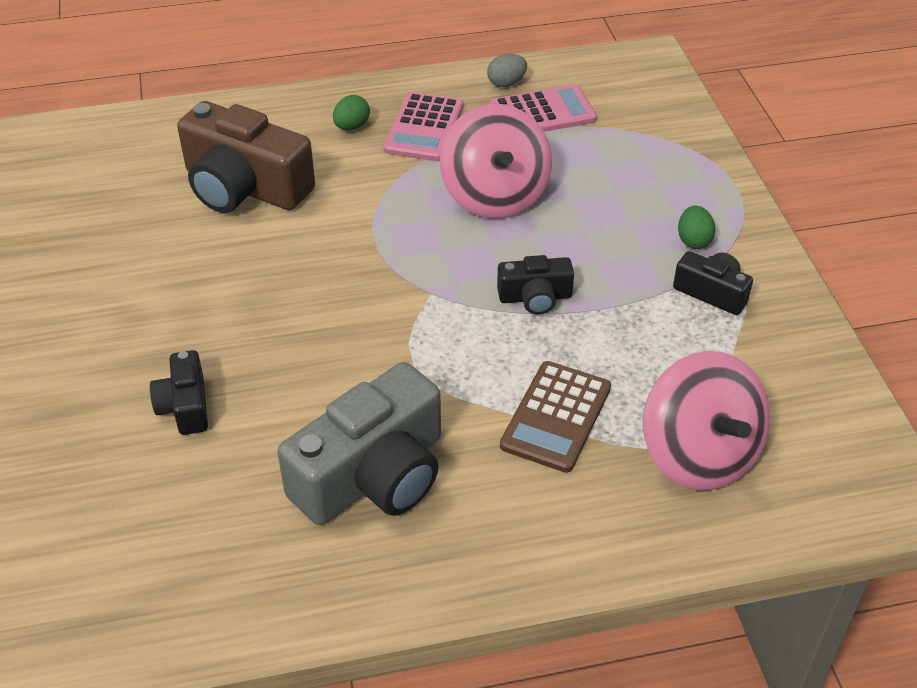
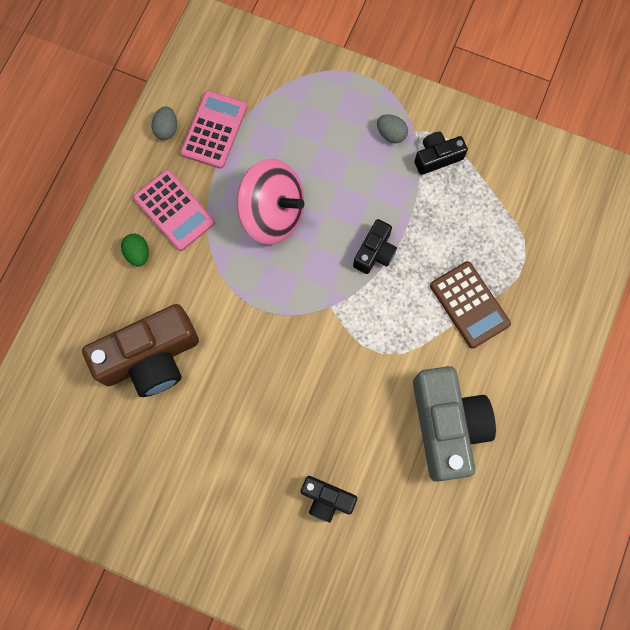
camera: 55 degrees left, 30 degrees up
pink spinning top [643,351,770,491] -> none
green egg [678,205,715,249] -> grey egg [377,114,408,143]

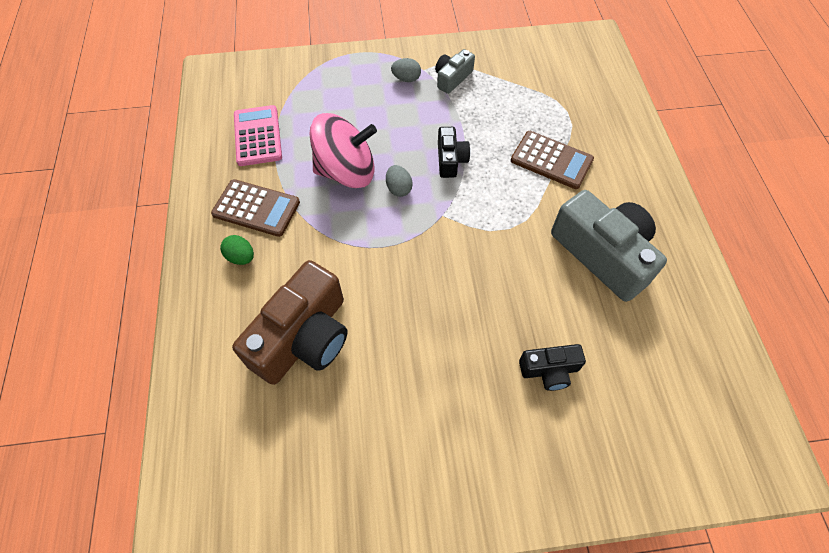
camera: 30 degrees left, 15 degrees down
pink calculator [133,170,215,251] -> brown calculator [211,179,300,237]
grey egg [151,106,177,140] -> grey egg moved to [386,165,413,197]
black camera [414,132,468,175] -> grey camera [435,49,475,94]

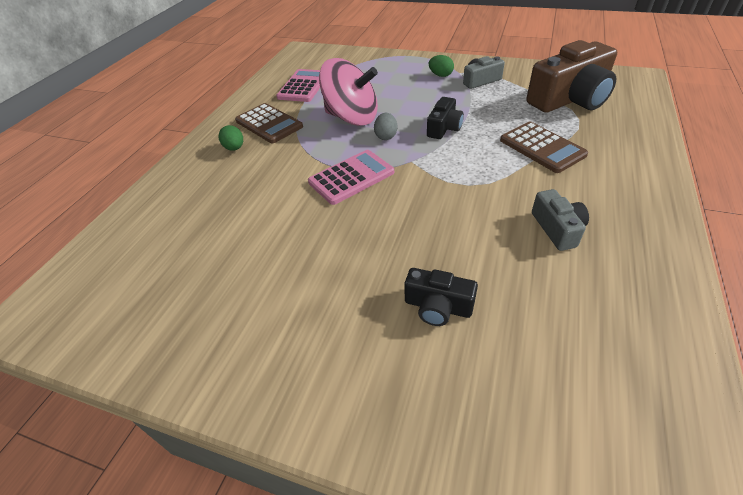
camera: 30 degrees right, 15 degrees down
brown camera [232,260,348,385] -> brown camera moved to [526,40,617,112]
grey egg [391,58,421,82] -> green egg [429,55,454,77]
grey camera [551,190,667,302] -> grey camera [532,189,589,251], size x0.50
none -> pink calculator [308,150,394,205]

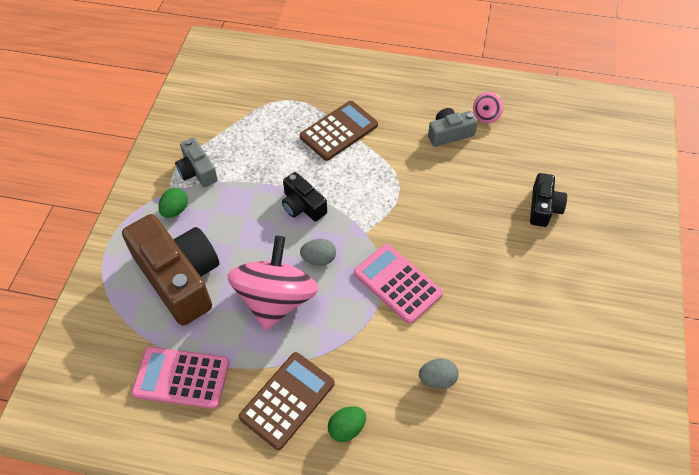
camera: 100 degrees left, 10 degrees up
black camera [427,97,464,139] -> black camera turned 150 degrees counterclockwise [282,172,327,221]
brown camera [526,40,617,112] -> brown camera moved to [122,214,220,326]
none -> grey egg [419,358,459,389]
none -> pink spinning top [473,92,503,123]

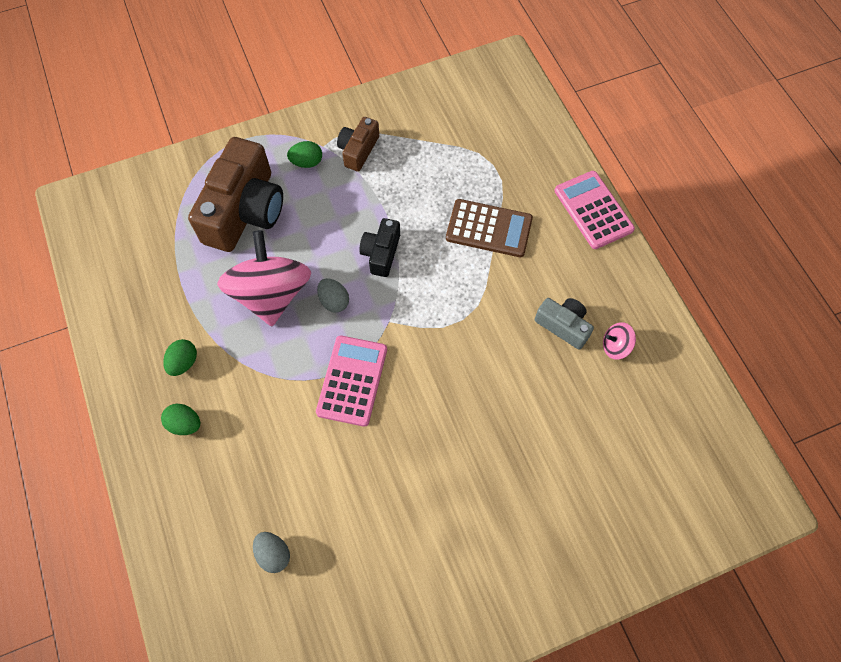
camera: 55 degrees right, 10 degrees up
pink calculator [131,347,230,409] -> pink calculator moved to [554,171,635,249]
grey camera [175,137,218,187] -> brown camera [337,117,379,172]
pink spinning top [227,236,319,330] -> pink spinning top turned 75 degrees counterclockwise [217,230,311,326]
brown calculator [239,352,335,450] -> green egg [163,339,197,376]
grey egg [419,358,459,389] -> grey egg moved to [253,532,290,573]
black camera [530,173,567,227] -> none

